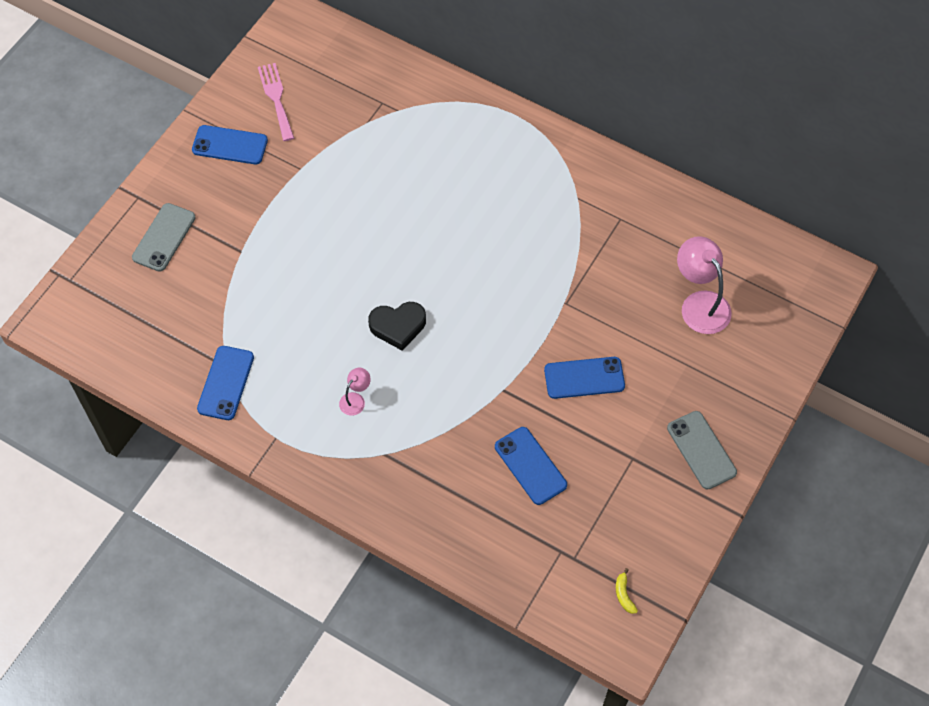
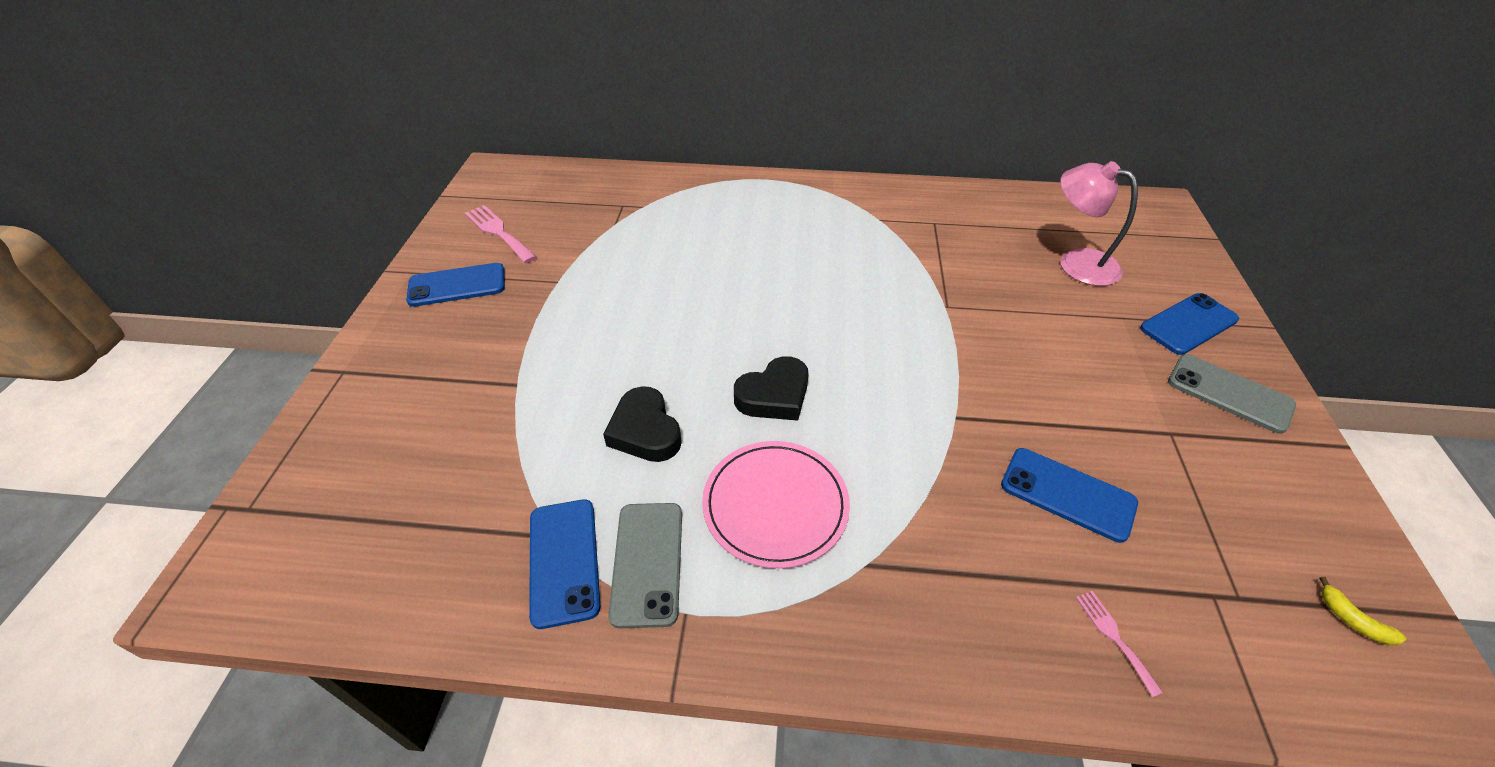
camera: 25 degrees left, 15 degrees down
grey phone [132,203,196,272] -> grey phone moved to [608,503,682,628]
pink lamp [339,368,371,416] -> pink plate [702,441,850,568]
blue phone [544,357,625,399] -> blue phone moved to [1140,293,1239,355]
none -> black heart [603,386,682,462]
none -> pink fork [1076,591,1163,697]

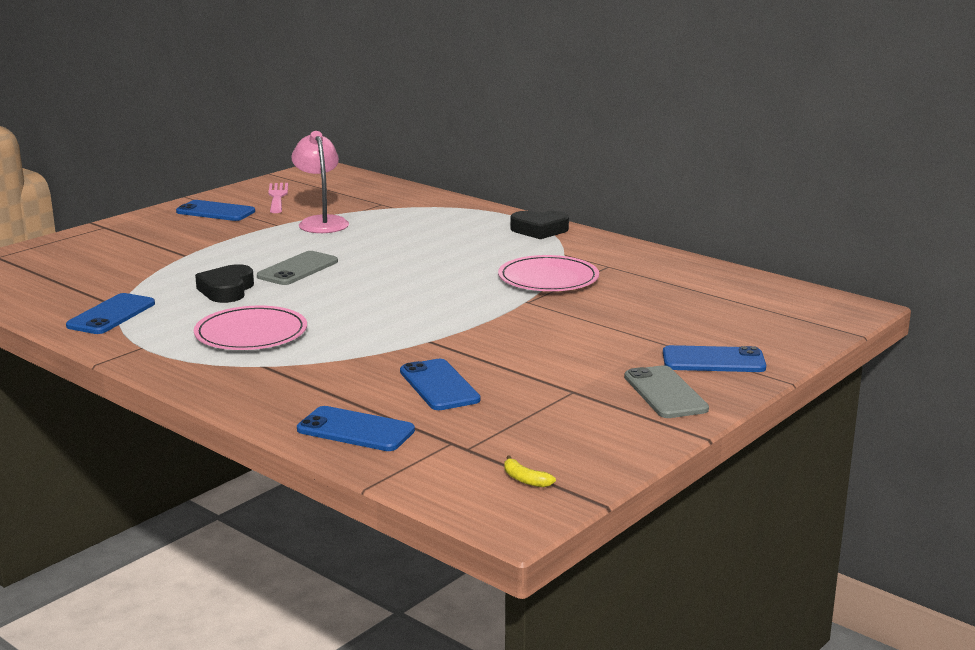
camera: 35 degrees right, 25 degrees down
grey phone [608,503,682,628] -> grey phone moved to [257,251,338,285]
black heart [734,356,809,421] -> black heart moved to [510,211,569,239]
pink lamp [1060,161,1138,286] -> pink lamp moved to [291,131,349,233]
pink fork [1076,591,1163,697] -> blue phone [297,406,415,451]
yellow banana [1320,577,1406,646] -> yellow banana turned 45 degrees counterclockwise [504,456,556,487]
none -> pink plate [498,255,599,291]

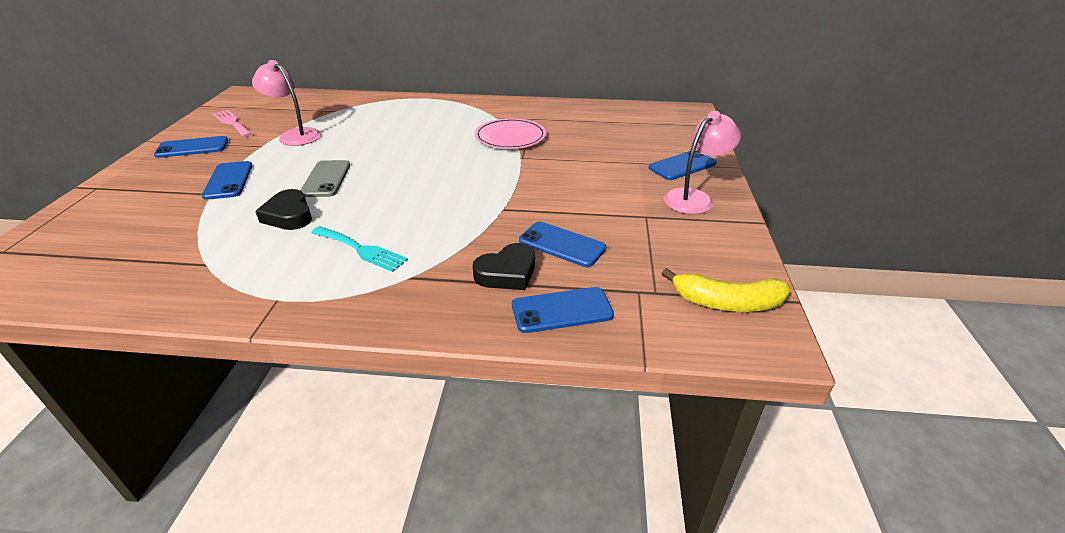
camera: 35 degrees left, 15 degrees up
blue phone [66,293,155,334] -> blue phone moved to [202,161,253,200]
pink plate [194,305,307,350] -> turquoise fork [311,226,408,272]
yellow banana [504,456,556,487] -> yellow banana [661,268,790,312], size x2.31
black heart [510,211,569,239] -> black heart moved to [473,243,535,290]
grey phone [624,365,709,418] -> pink lamp [664,111,741,214]

